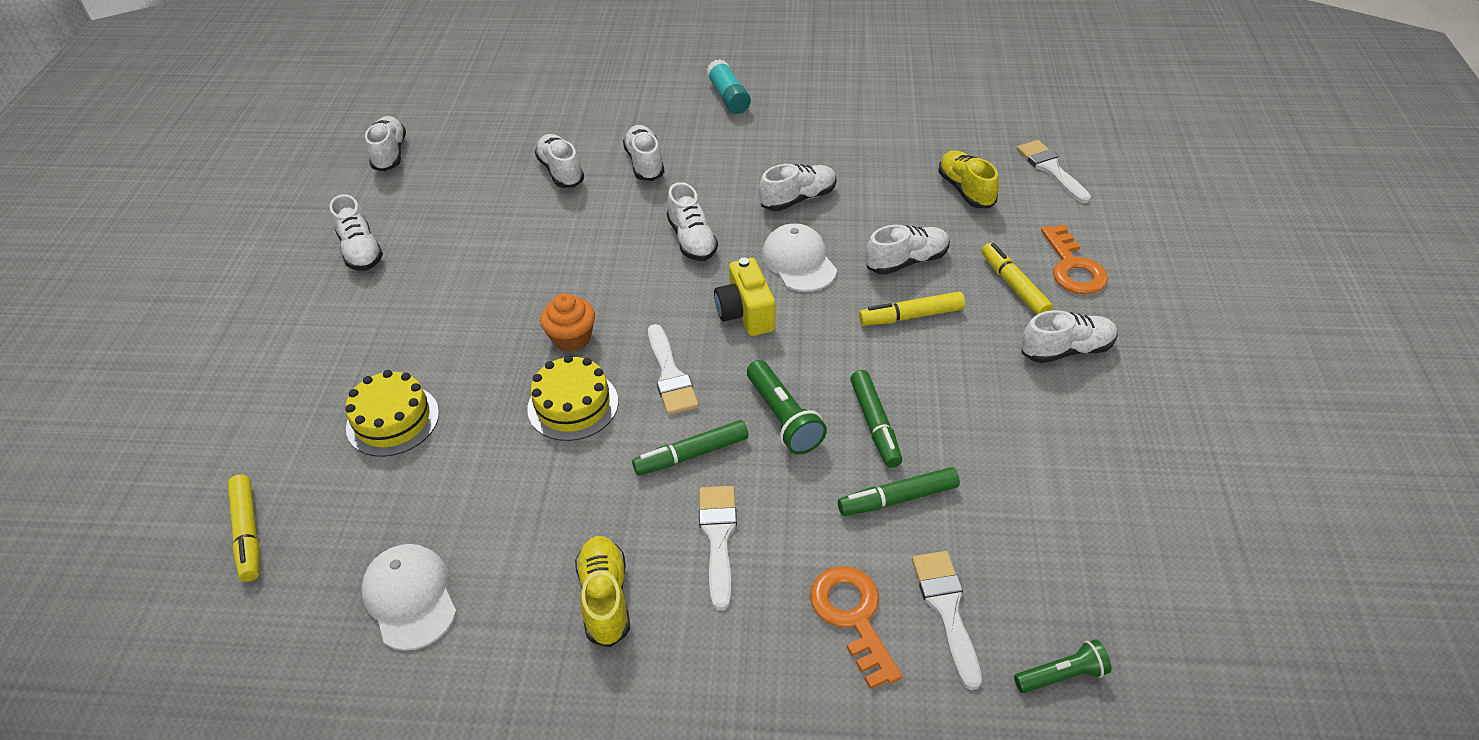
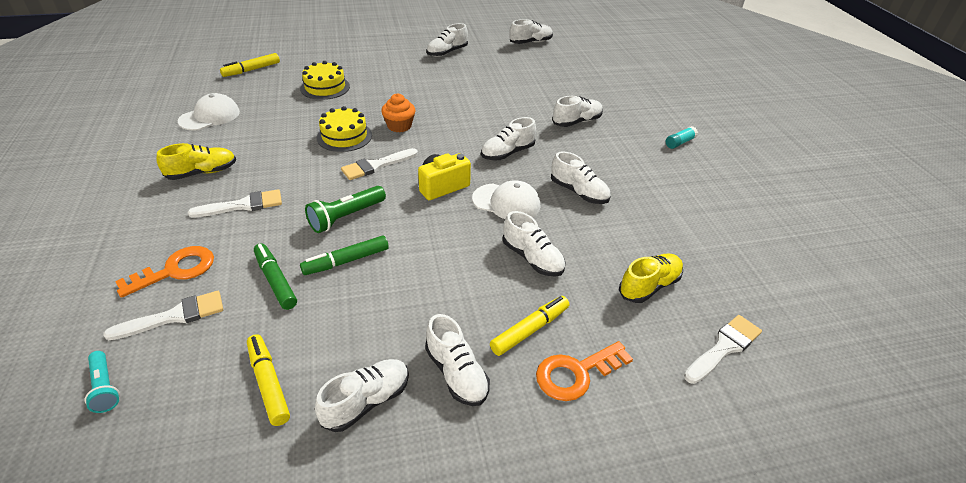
camera: 70 degrees right, 5 degrees down
white shoe [535,134,584,188] -> white shoe moved to [315,359,409,432]
green marker [632,420,748,475] -> none
turquoise glue stick [706,59,751,114] -> turquoise glue stick [666,126,698,149], size x0.66
white cap [762,223,837,292] -> white cap turned 60 degrees clockwise [472,181,540,219]
yellow marker [859,292,965,326] -> yellow marker moved to [247,334,290,426]
green flashlight [1014,639,1112,693] -> turquoise flashlight [85,351,120,413]

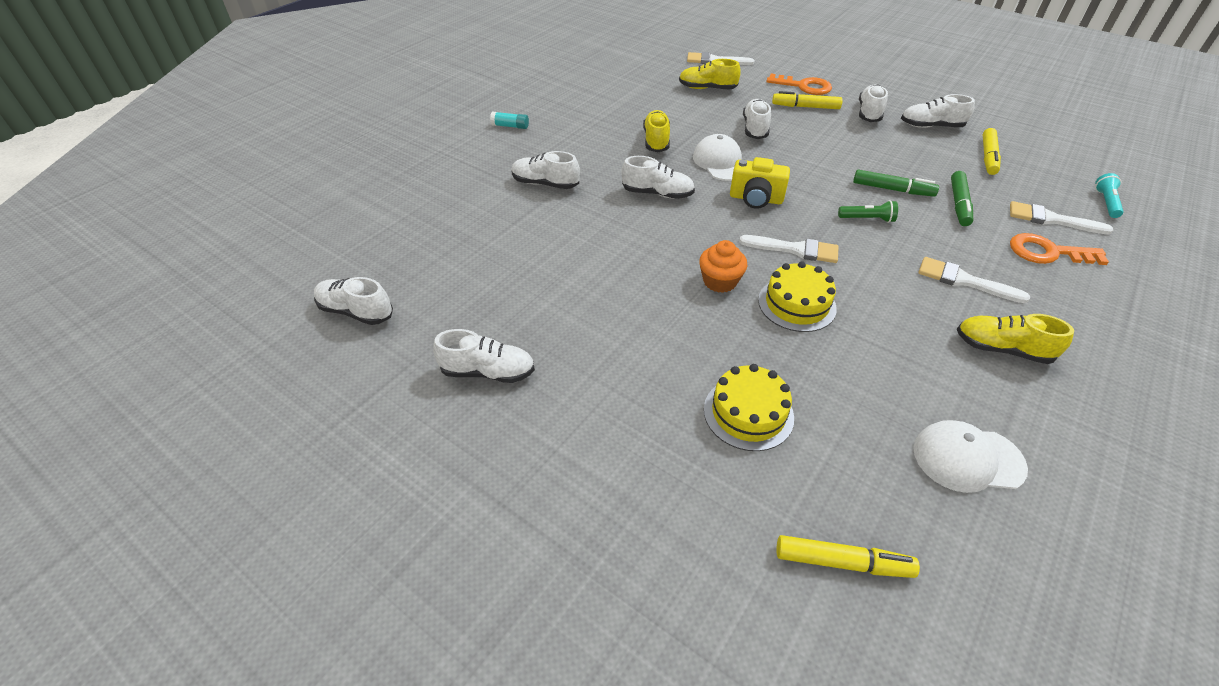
camera: 130 degrees left, 5 degrees up
green flashlight [305,186,386,233] -> green flashlight [838,200,898,223], size x0.65
white shoe [551,151,611,204] -> yellow shoe [643,110,670,152]

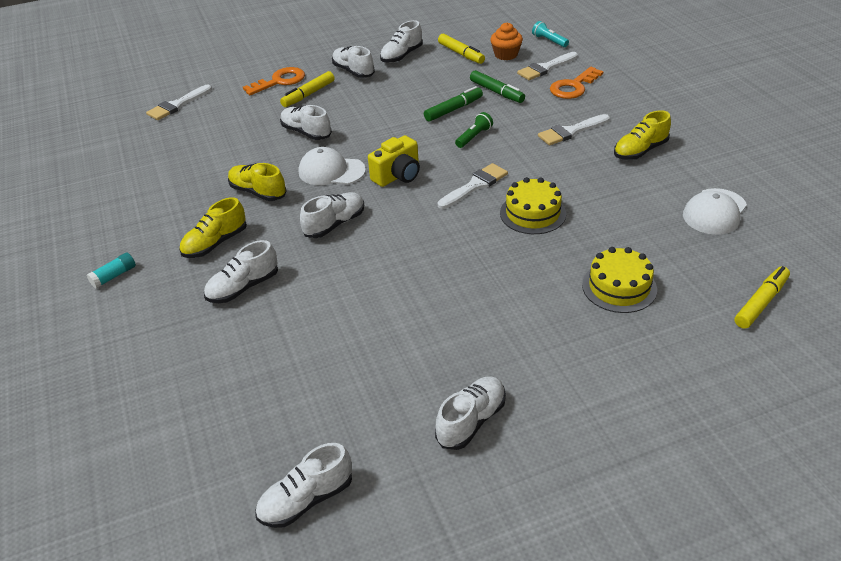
camera: 55 degrees left, 5 degrees down
yellow shoe [679,59,741,89] -> yellow shoe moved to [179,197,247,258]
orange cupcake [699,240,747,293] -> orange cupcake moved to [490,23,523,60]

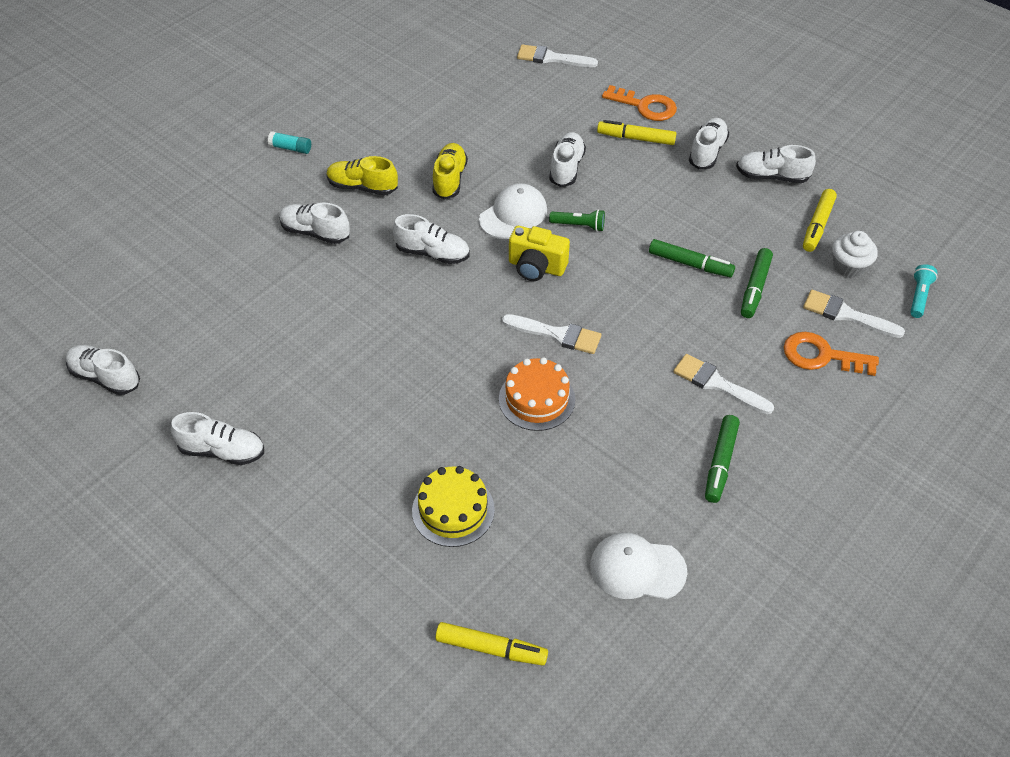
camera: 60 degrees right, 10 degrees up
white cap [299,147,366,185] -> white cap turned 60 degrees clockwise [479,183,547,239]
green flashlight [455,112,493,148] -> green flashlight moved to [549,209,605,232]
orange cupcake [490,23,523,60] -> white cupcake [832,231,878,278]
yellow cake [500,177,566,234] -> orange cake [499,357,575,431]
yellow shoe [614,110,671,160] -> green marker [705,415,740,503]

